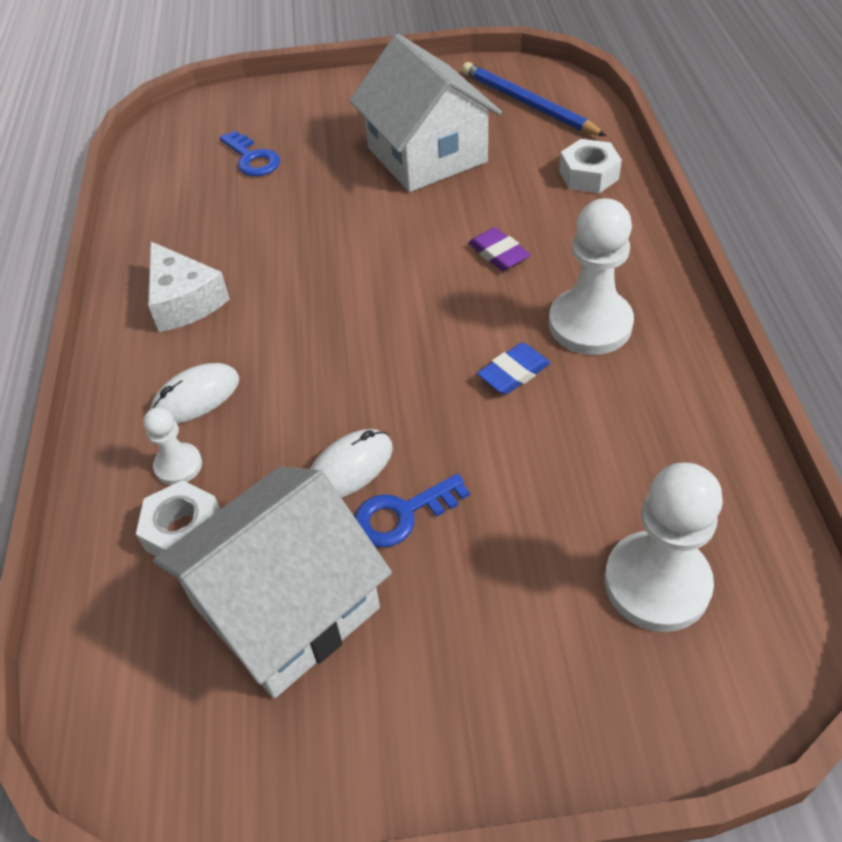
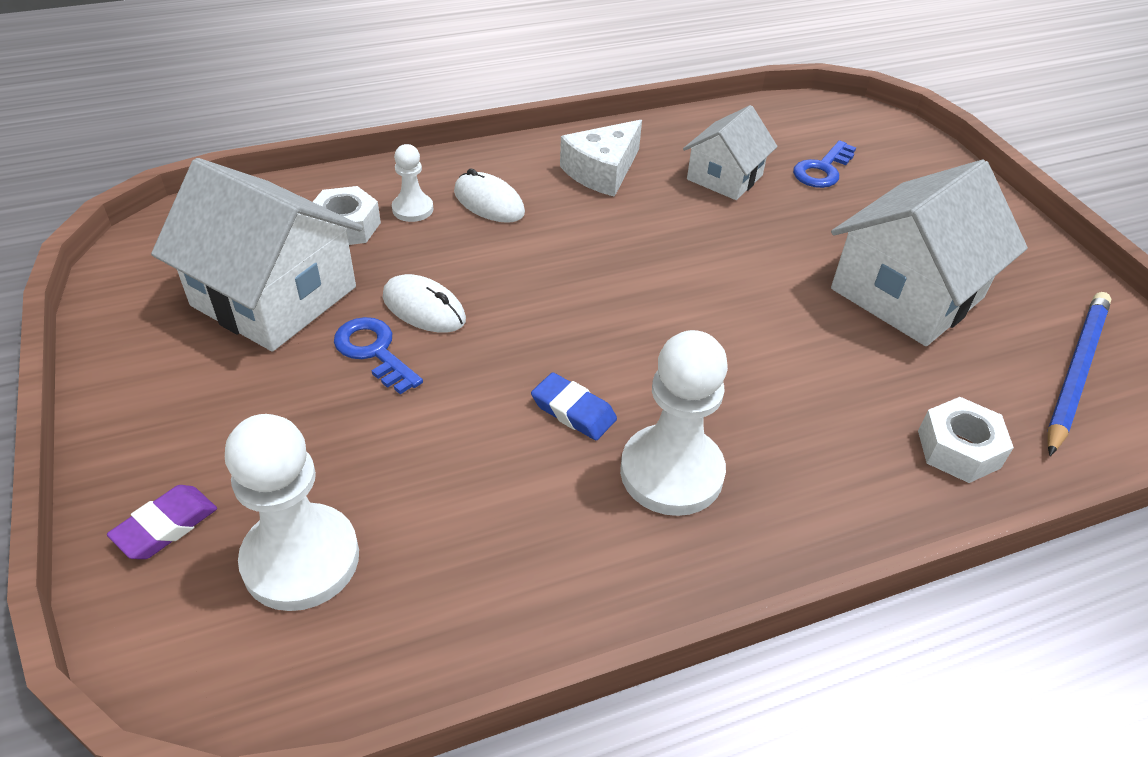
camera: 70 degrees right, 5 degrees down
purple eraser [468,227,530,271] -> purple eraser moved to [107,485,217,559]
none -> white house [683,105,778,200]

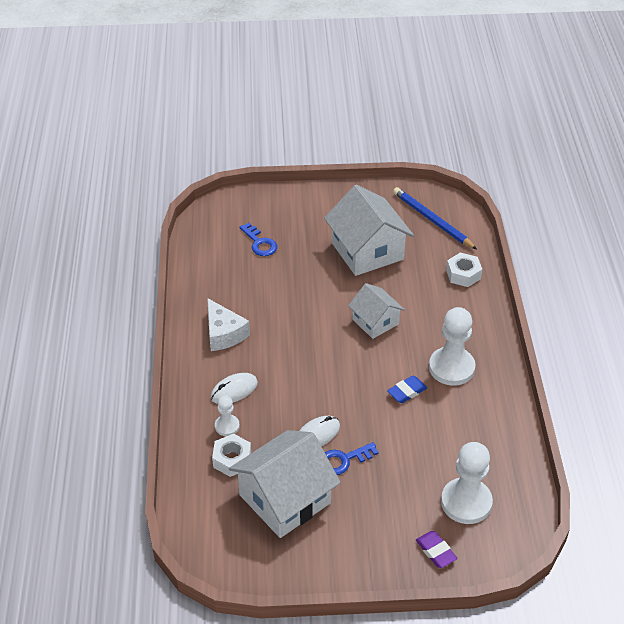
camera: 70 degrees left, 0 degrees up
white house [683,105,778,200] -> white house moved to [348,283,405,339]

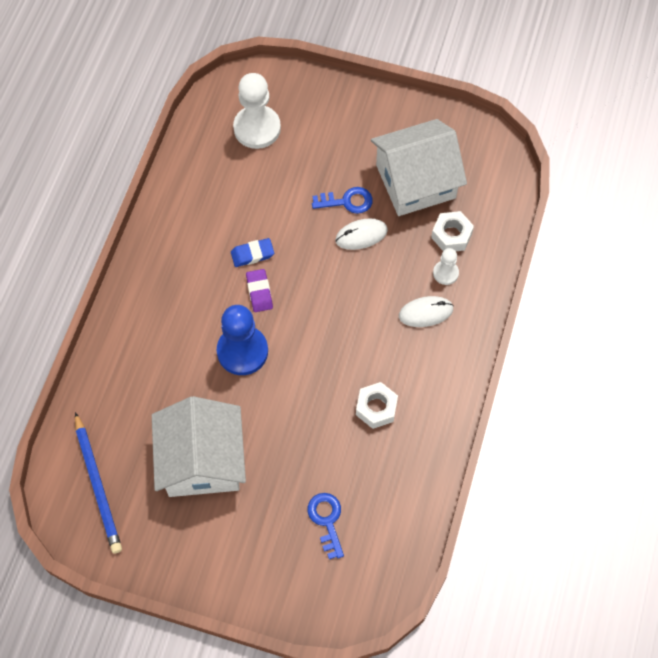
camera: 160 degrees left, 20 degrees up
white cheese [207,298,250,351] -> none
white house [348,283,405,339] -> blue pawn [217,305,268,375]
purple eraser [416,531,458,568] -> purple eraser moved to [246,269,273,312]
white pawn [429,307,475,386] -> none
white nut [446,252,482,287] -> white nut moved to [356,382,398,429]

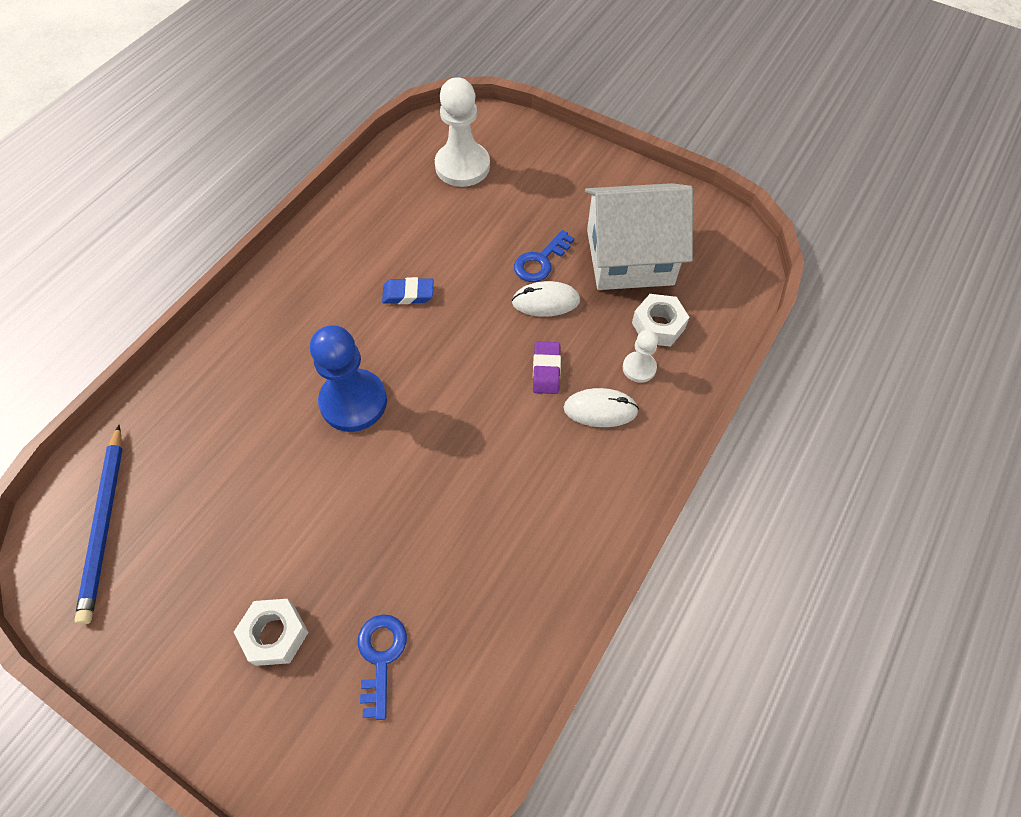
camera: 15 degrees right, 5 degrees down
white house [152,396,246,497] -> none
purple eraser [246,269,273,312] -> purple eraser moved to [533,341,561,394]
blue key [312,187,373,214] -> blue key turned 120 degrees clockwise [514,230,574,282]
white nut [356,382,398,429] -> white nut moved to [234,599,309,666]

